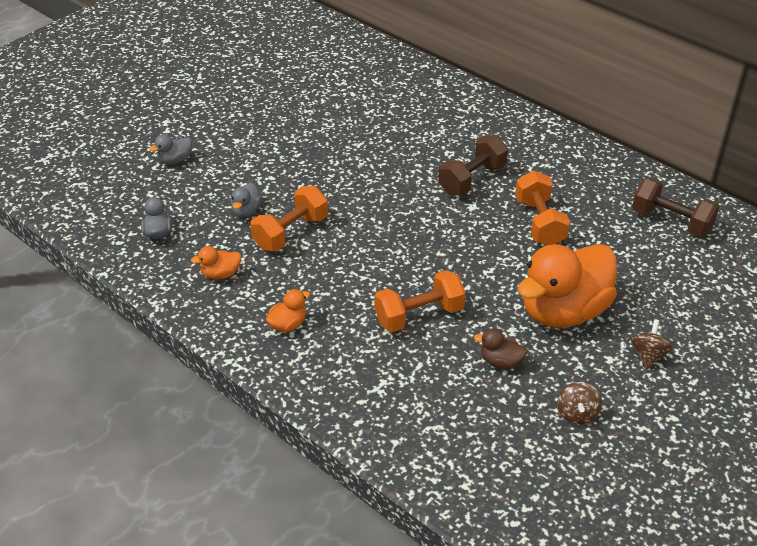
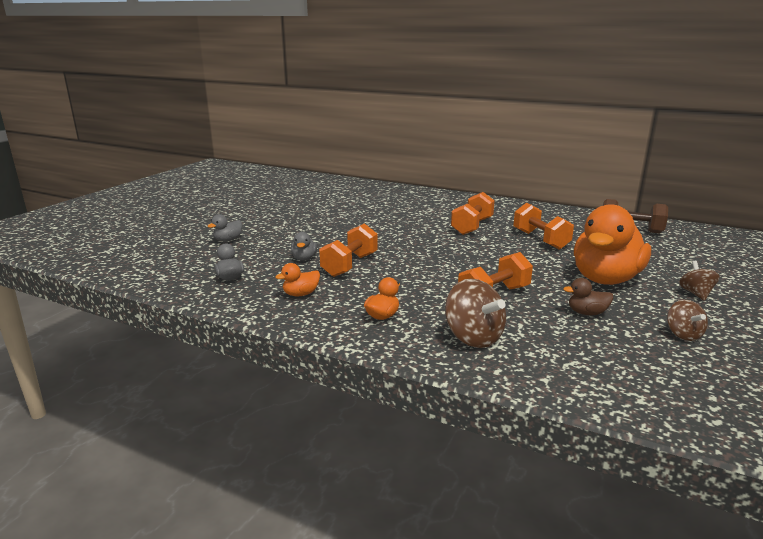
camera: 15 degrees left, 20 degrees down
brown dumbbell [438,135,508,195] -> orange dumbbell [451,192,495,235]
none -> brown spinning top [445,279,506,348]

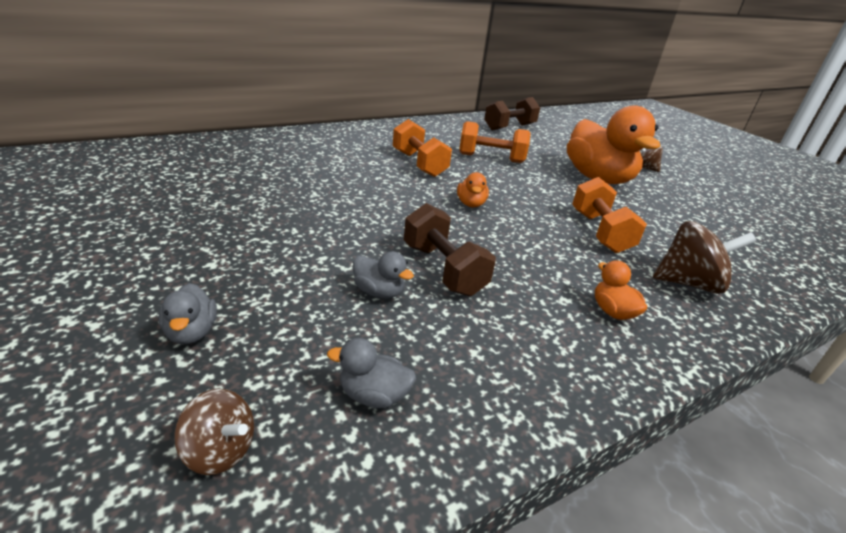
camera: 60 degrees left, 10 degrees up
orange duck [275,263,320,296] -> orange duck moved to [457,172,489,207]
orange dumbbell [319,223,378,277] -> brown dumbbell [404,203,496,296]
brown duck [563,278,613,315] -> none
brown spinning top [667,300,708,341] -> brown spinning top moved to [174,389,254,475]

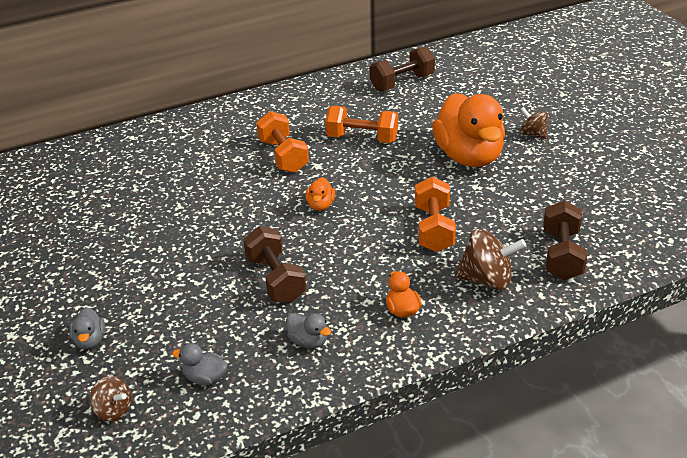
camera: 10 degrees right, 5 degrees up
grey duck [353,251,414,299] -> grey duck moved to [286,313,331,348]
none -> brown dumbbell [543,200,587,280]

